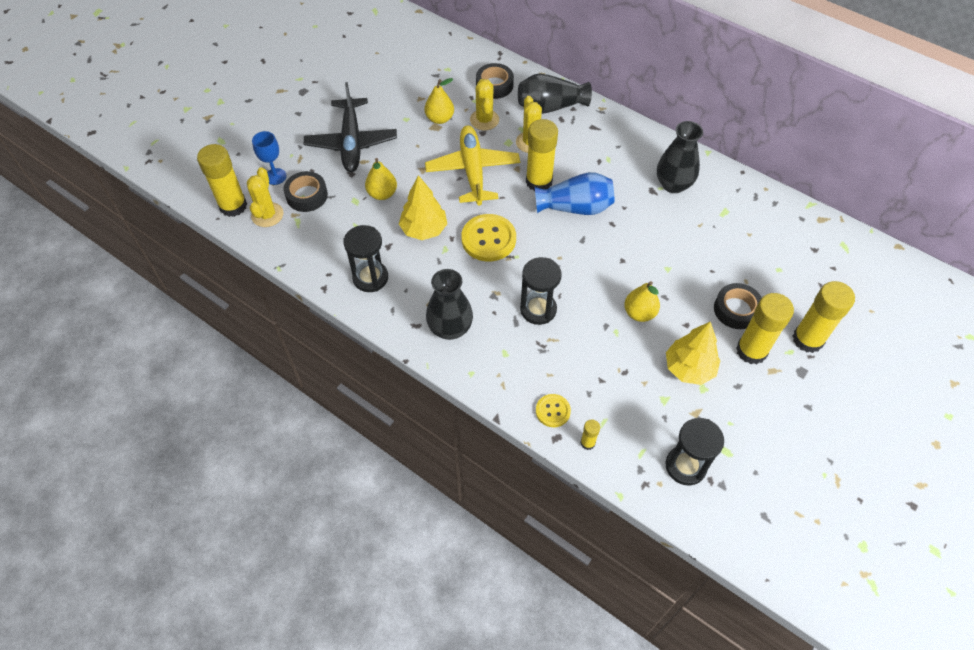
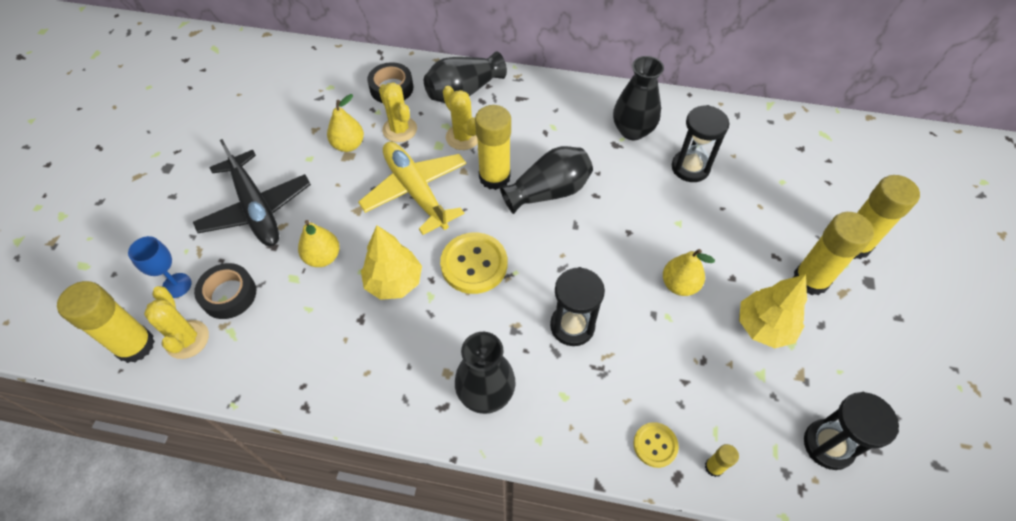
camera: 25 degrees left, 0 degrees up
black hourglass [343,225,388,292] -> black hourglass moved to [672,105,729,182]
blue vase [535,172,614,215] -> black vase [500,146,593,214]
black tape [714,283,762,329] -> none

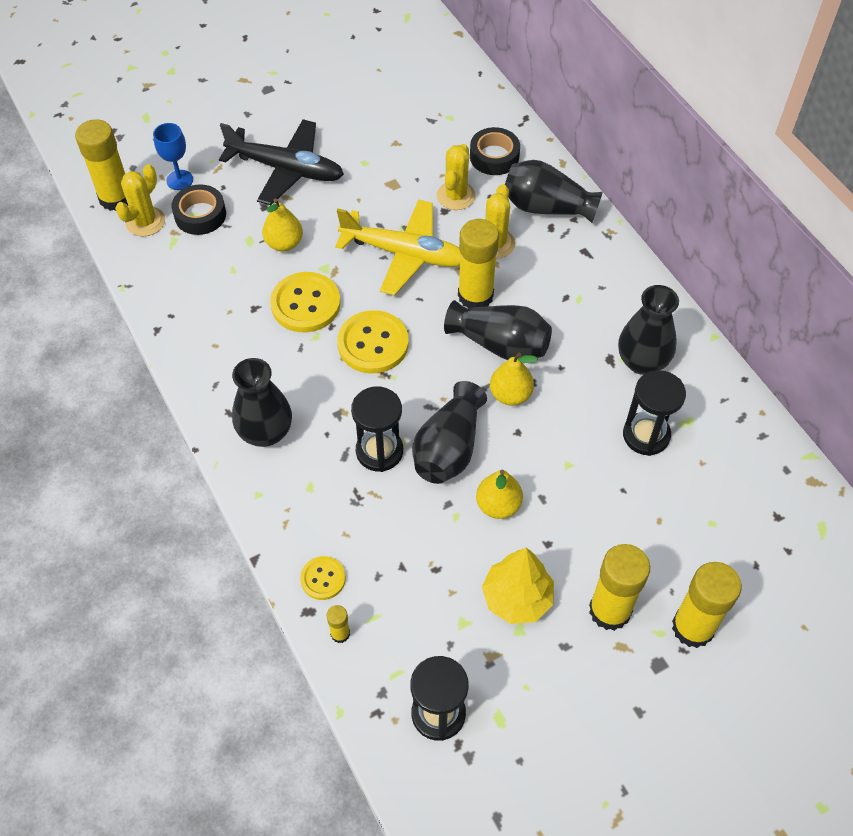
camera: 50 degrees right, 0 degrees up
black plane [193,139,311,246] -> black plane turned 90 degrees counterclockwise [219,119,344,205]
yellow pear [327,94,364,152] -> yellow pear moved to [490,353,538,405]
yellow plane [358,142,466,235] -> yellow plane turned 90 degrees clockwise [335,200,460,295]
yellow tree [361,225,422,300] -> yellow button [270,272,341,332]
none -> black vase [412,381,487,484]

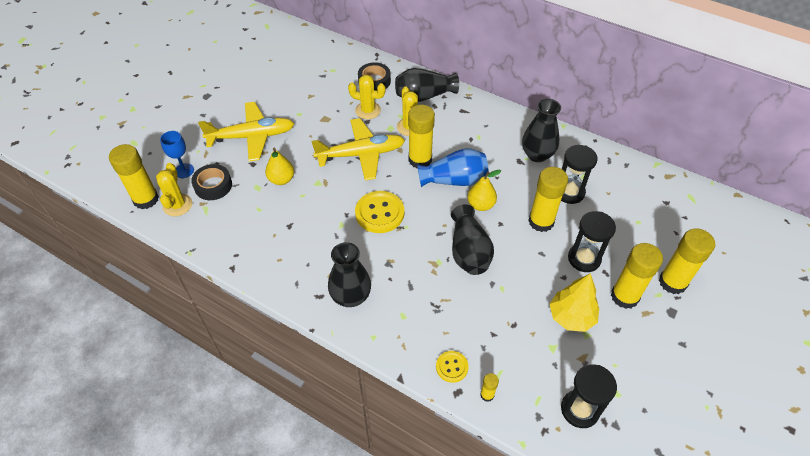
camera: 30 degrees left, 5 degrees down
black plane [219,119,344,205] -> yellow plane [198,102,294,161]
yellow button [270,272,341,332] -> none
black hourglass [351,387,403,472] -> black hourglass moved to [568,211,616,272]
yellow cactus [437,144,476,210] -> yellow cactus turned 60 degrees counterclockwise [348,75,385,119]
black vase [444,300,552,360] -> blue vase [417,148,489,187]
yellow pear [476,470,523,519] -> none
none -> yellow glue stick [528,167,568,232]

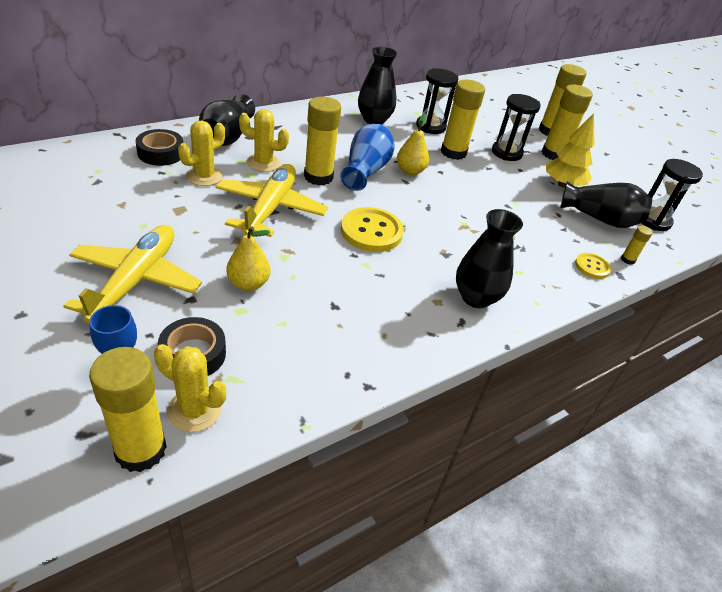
camera: 70 degrees left, 10 degrees down
black vase [451,204,494,275] -> black vase moved to [560,181,652,228]

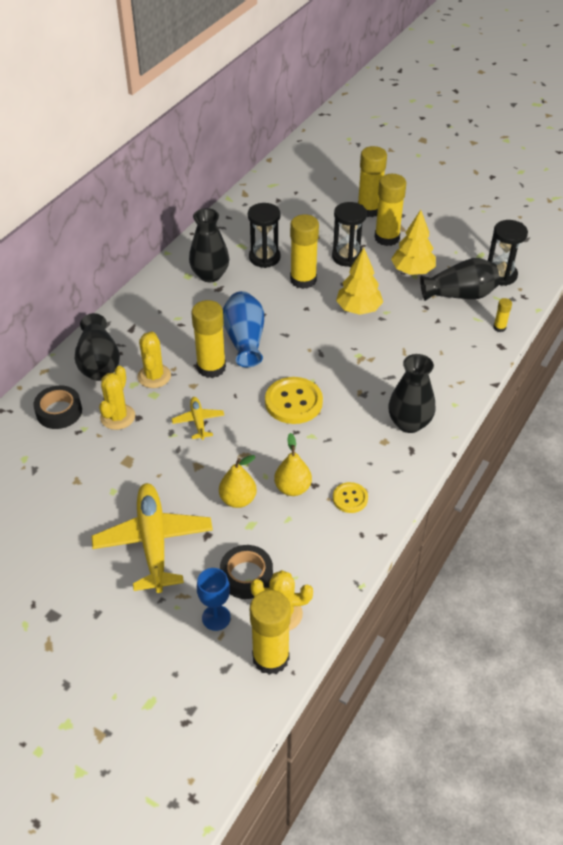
camera: 20 degrees left, 5 degrees up
yellow plane [216,164,328,237] -> yellow plane [172,397,224,440], size x0.49
yellow cactus [239,109,289,172] -> yellow cactus turned 75 degrees counterclockwise [137,332,171,388]
yellow pear [397,114,429,175] -> yellow pear moved to [274,433,312,496]
yellow button [575,253,611,279] -> yellow button moved to [333,482,368,513]
none -> yellow tree [336,248,383,315]

